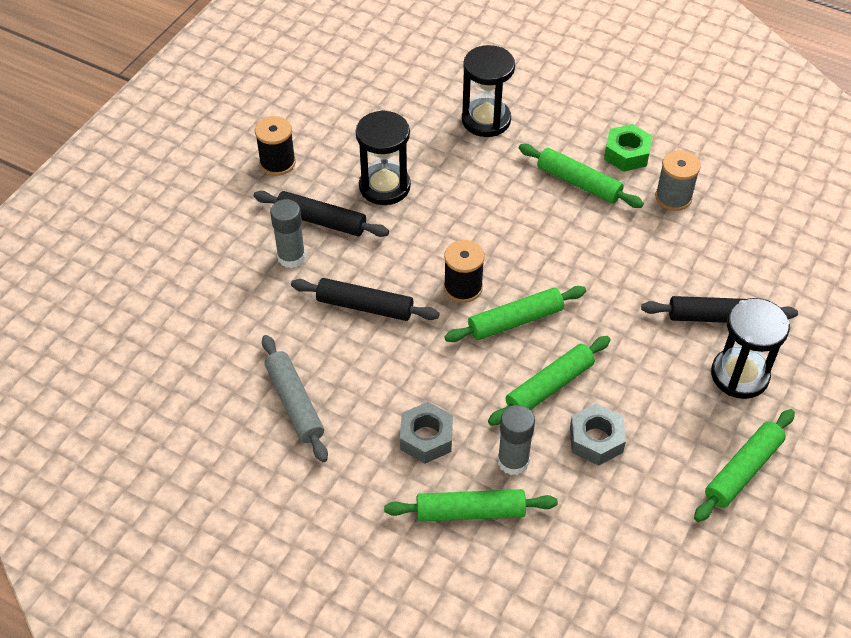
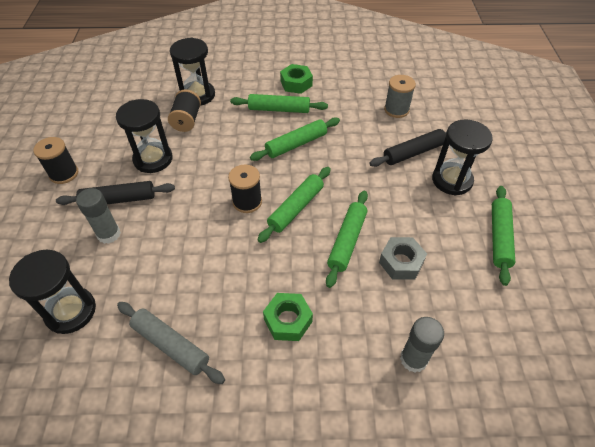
camera: 30 degrees left, 0 degrees up
black rolling pin [291,278,440,321] -> none
green rolling pin [384,489,558,522] -> green rolling pin moved to [250,118,340,161]
grey nut [400,402,453,464] -> green nut [263,293,313,341]
grey glue stick [498,405,535,475] -> grey glue stick moved to [400,317,444,373]
grey spool [655,150,700,211] -> grey spool moved to [384,75,416,118]
none -> black hourglass [9,250,96,334]
none -> black spool [168,89,201,132]

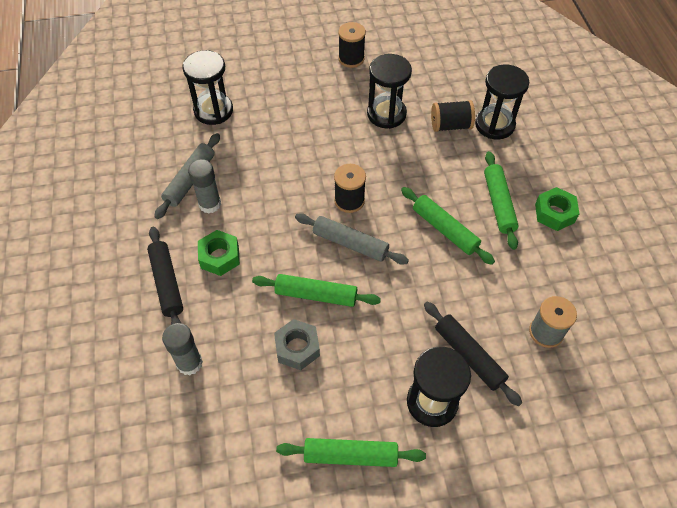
camera: 80 degrees right, 5 degrees up
black rolling pin [56,181,175,205] -> black rolling pin moved to [147,227,183,325]
grey glue stick [76,188,121,244] -> grey glue stick moved to [188,159,221,214]
green rolling pin [258,167,331,243] -> grey rolling pin [295,213,409,265]

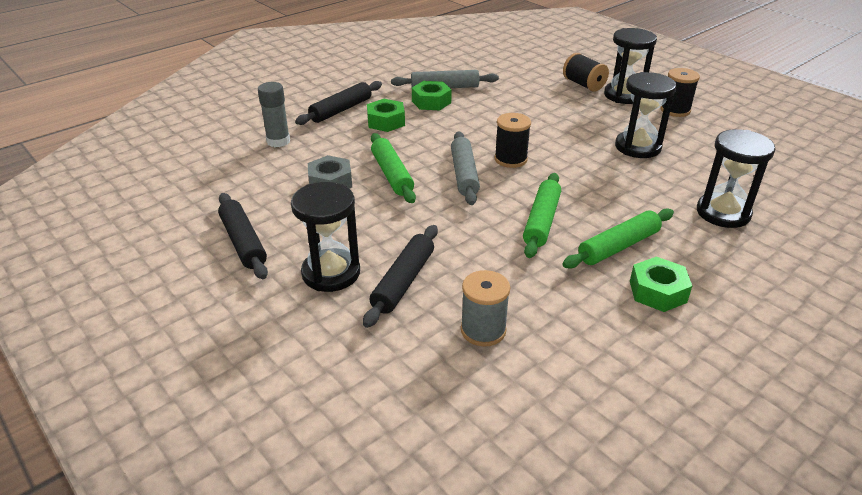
camera: 60 degrees right, 20 degrees down
black hourglass [182,50,233,125] -> black hourglass moved to [604,28,657,104]
grey glue stick [188,159,221,214] -> green nut [412,81,452,110]
green rolling pin [276,438,426,467] -> black rolling pin [218,193,268,279]
black spool [431,100,475,132] -> black spool moved to [563,53,609,91]

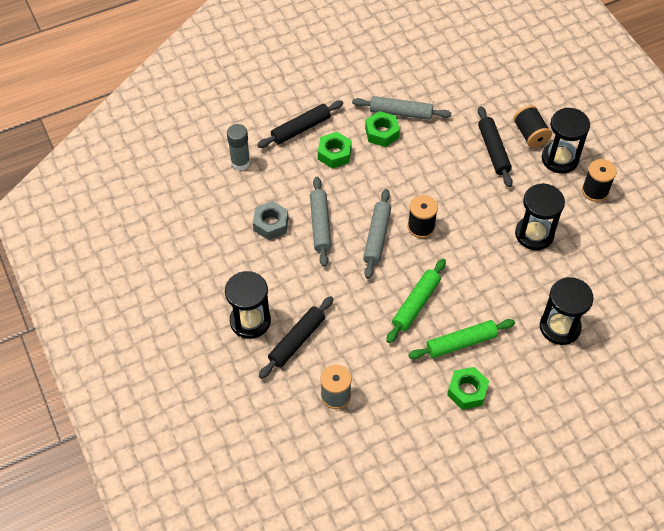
camera: 15 degrees right, 20 degrees up
black rolling pin [218,193,268,279] -> black rolling pin moved to [478,106,513,187]
green rolling pin [371,133,416,203] -> grey rolling pin [310,177,331,267]

